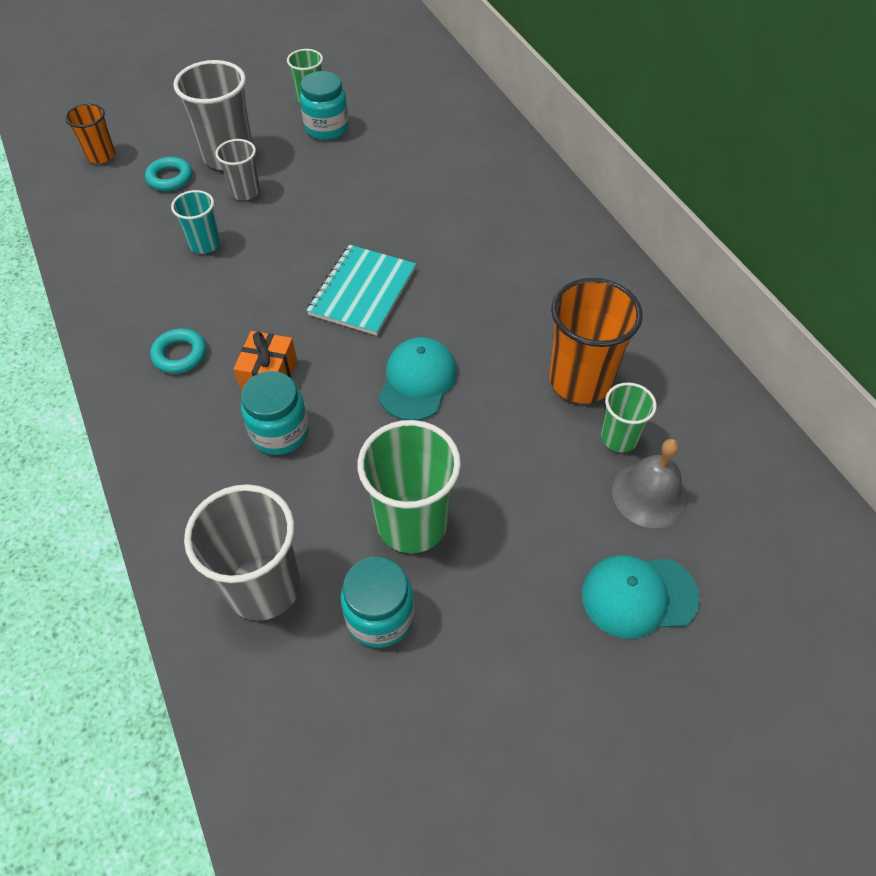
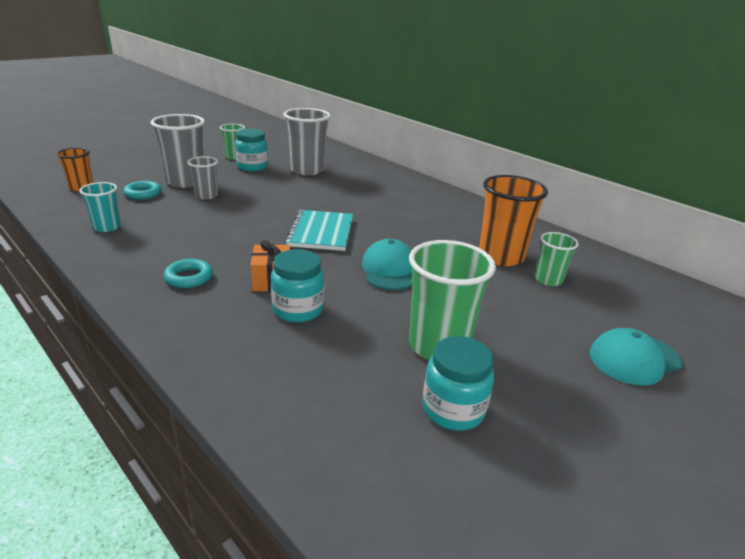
camera: 20 degrees left, 25 degrees down
turquoise cup [171,190,221,254] -> turquoise cup moved to [79,182,121,232]
grey cup [184,484,300,621] -> grey cup moved to [284,108,331,176]
grey bell [612,439,688,528] -> none

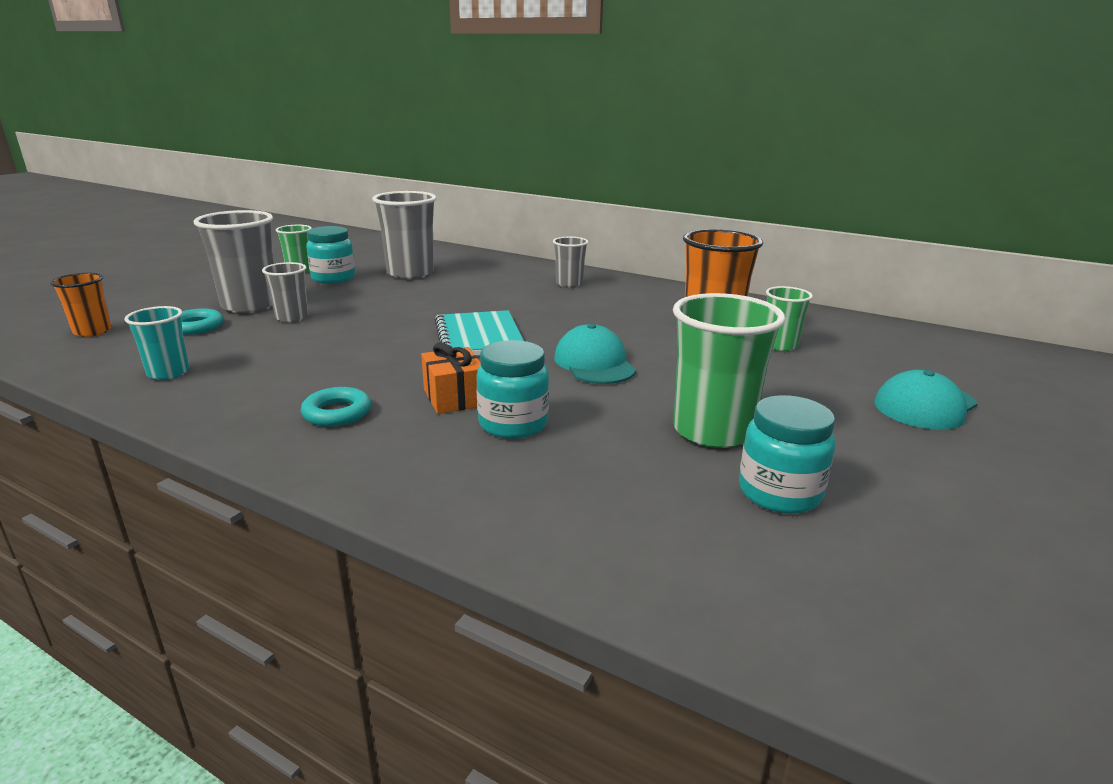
camera: 15 degrees left, 5 degrees down
none -> grey cup [553,237,588,288]

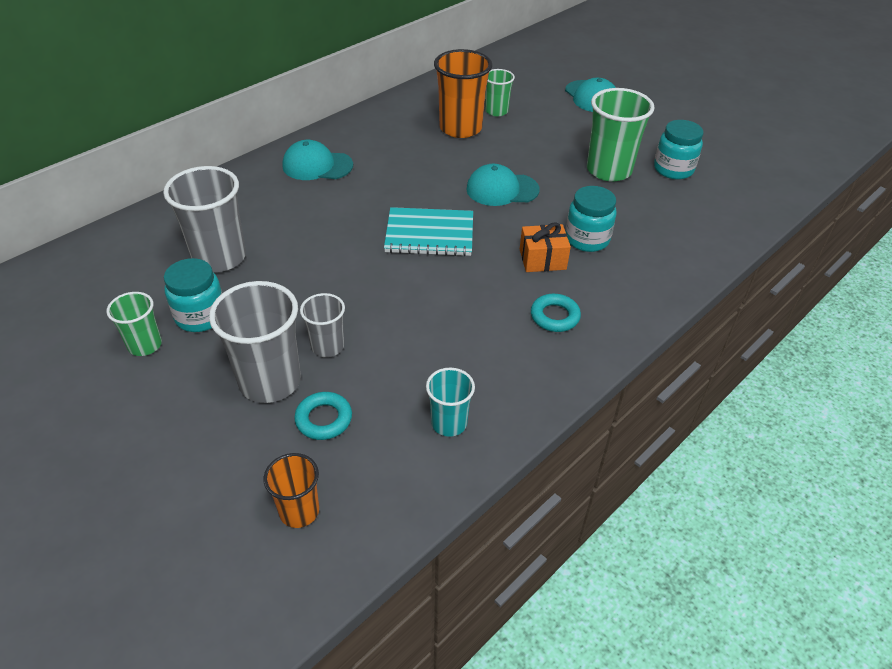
camera: 75 degrees left, 20 degrees up
grey cup [553,237,588,288] -> turquoise cap [282,140,353,180]

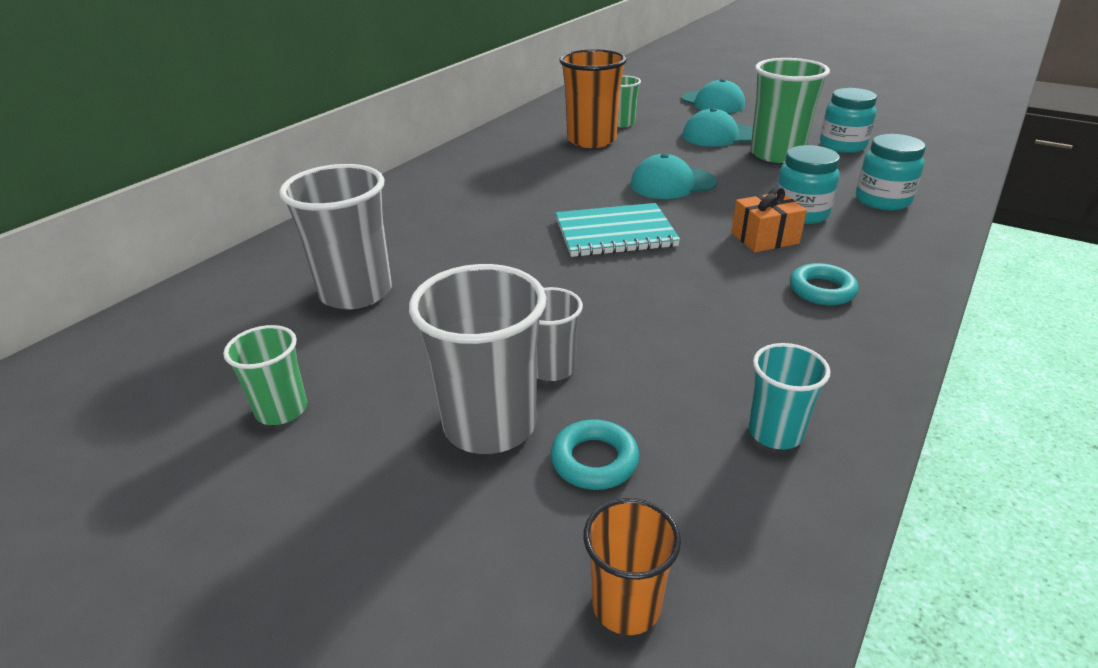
camera: 10 degrees left, 10 degrees down
turquoise jar [164,258,222,332] -> turquoise jar moved to [856,134,926,210]
turquoise cap [282,140,353,180] -> turquoise cap moved to [682,108,753,147]

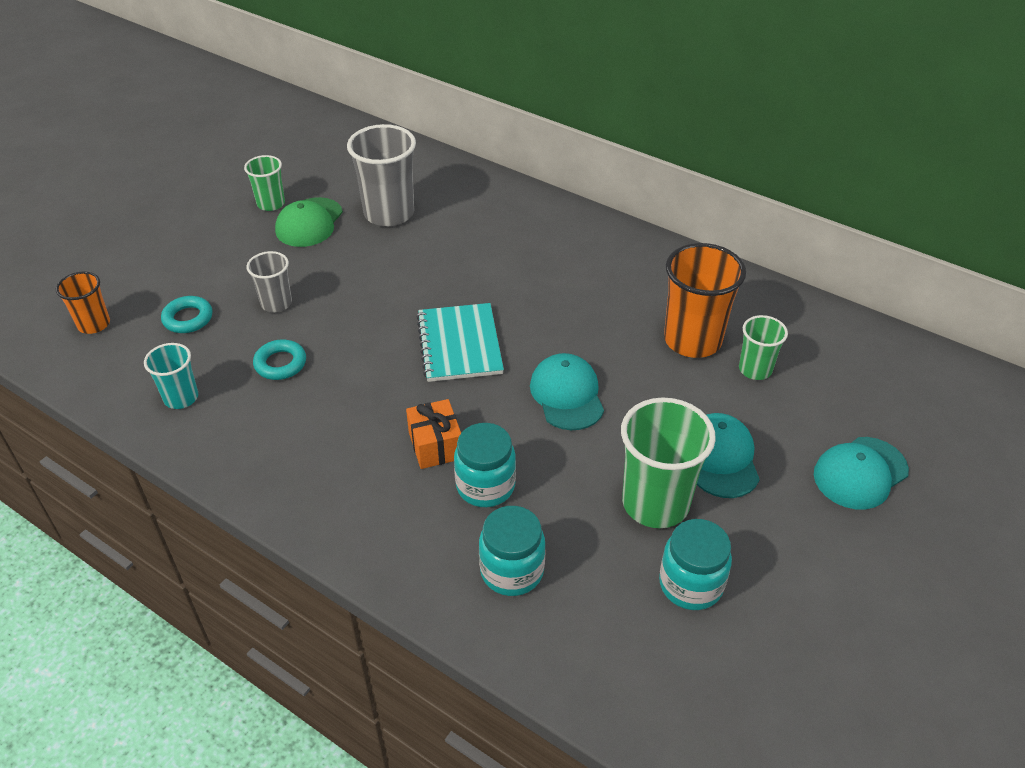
camera: 90 degrees right, 10 degrees up
grey cup [409,264,546,454] -> none
turquoise ring [790,263,859,305] -> turquoise ring moved to [253,340,306,380]
none -> green cap [275,197,343,247]

